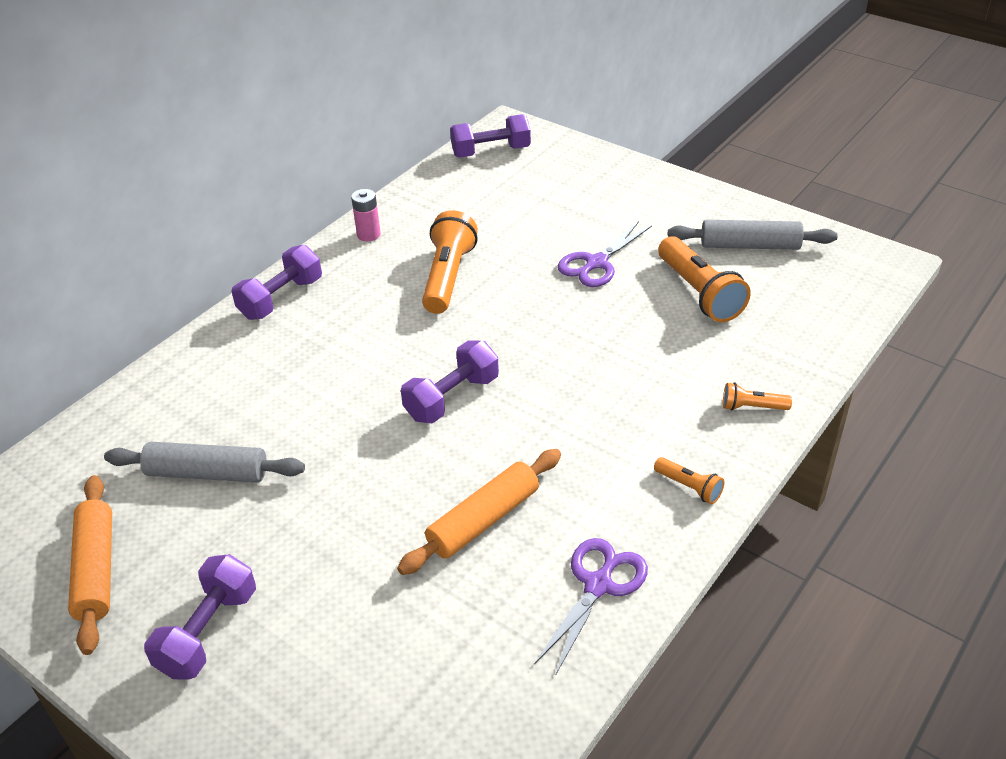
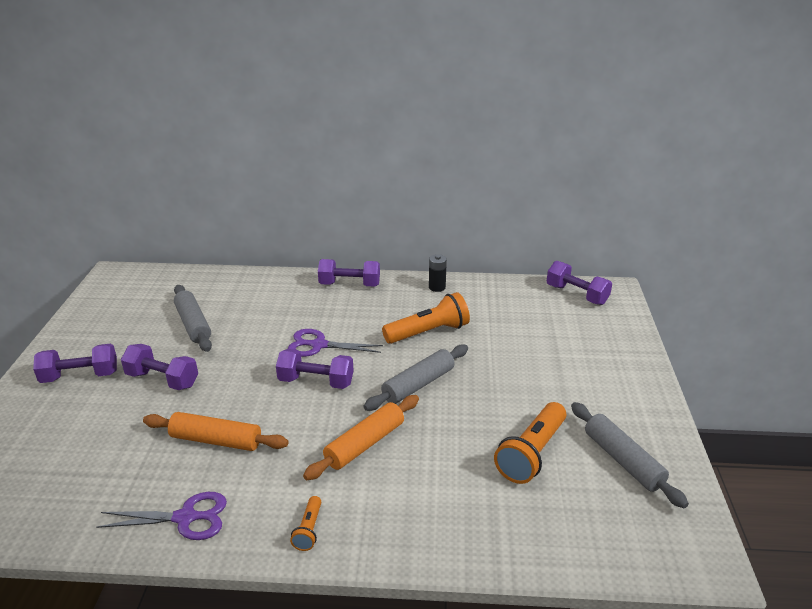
camera: 55 degrees right, 10 degrees down
orange rolling pin [68,475,112,655] -> orange rolling pin moved to [303,395,419,480]
pink battery [351,189,381,241] -> black battery [429,254,447,292]
purple scissors [558,221,652,287] -> purple scissors moved to [288,329,383,357]
orange flashlight [723,383,792,411] -> none
none -> purple dumbbell [121,344,198,390]
none -> grey rolling pin [364,344,468,411]

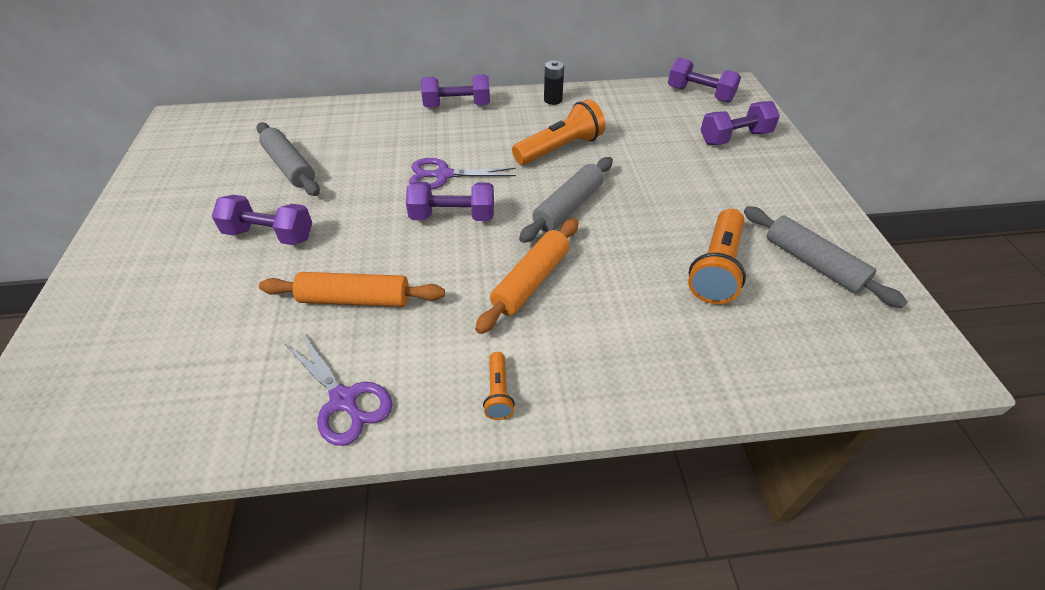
camera: 10 degrees left, 15 degrees up
purple dumbbell [33,344,117,383] -> purple dumbbell moved to [701,101,780,145]
purple scissors [96,492,227,540] -> purple scissors turned 60 degrees clockwise [284,332,393,446]

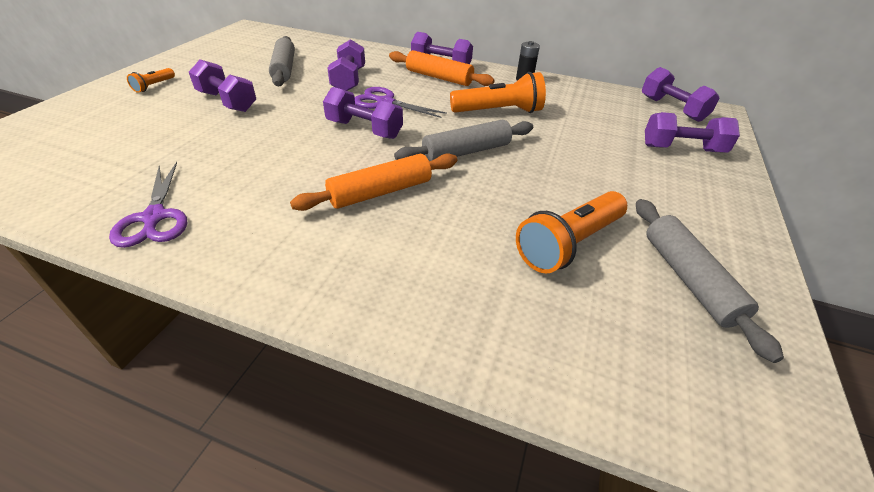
camera: 25 degrees right, 5 degrees down
orange rolling pin [259,272,445,307] -> orange rolling pin moved to [389,50,495,86]
orange flashlight [483,352,515,420] -> orange flashlight moved to [127,68,175,93]
none -> purple dumbbell [327,39,365,91]

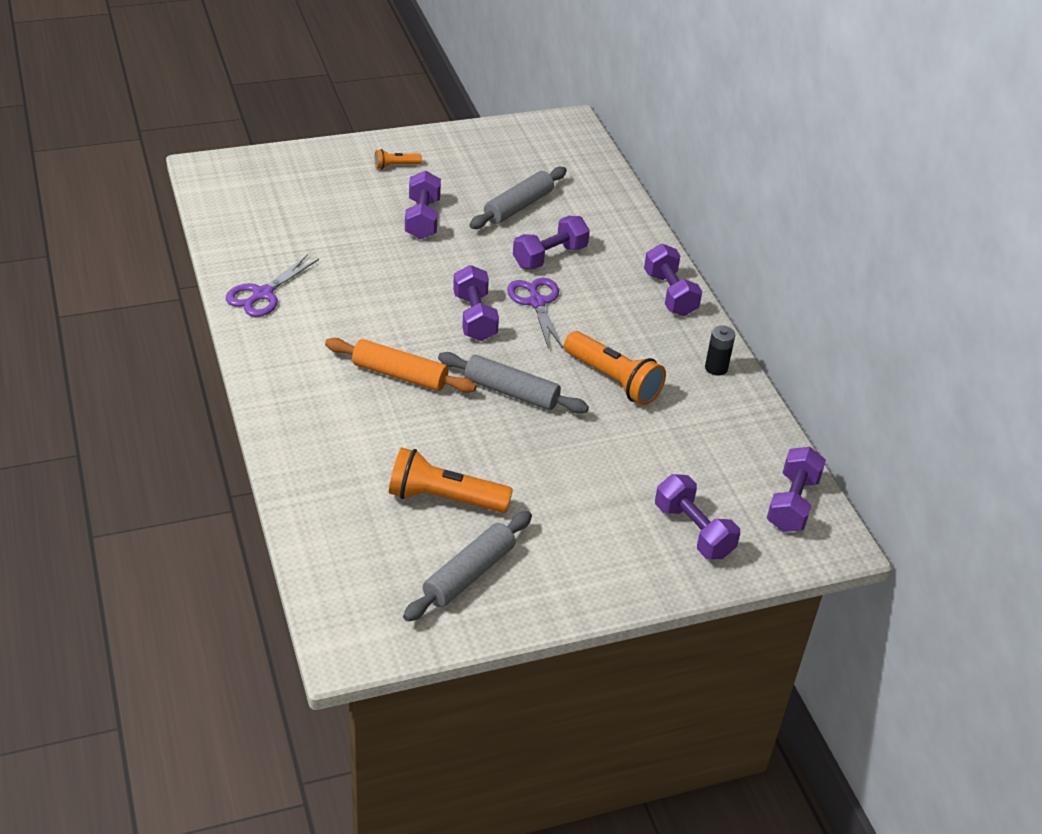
camera: 50 degrees right, 0 degrees up
orange rolling pin [389,50,495,86] -> none

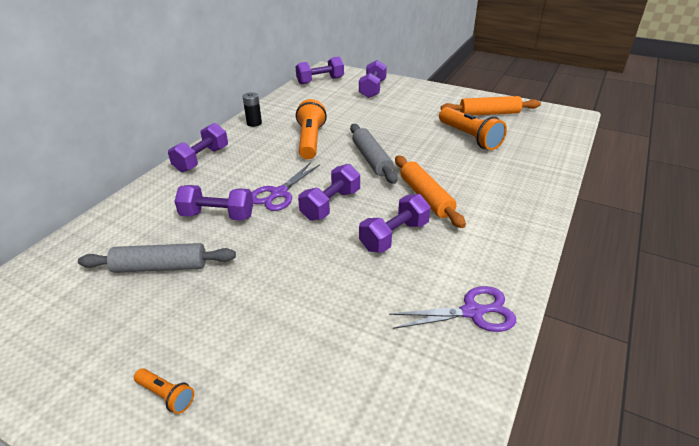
camera: 130 degrees left, 5 degrees down
grey rolling pin [403,511,532,622] -> orange rolling pin [441,96,541,115]
purple dumbbell [405,171,441,239] -> purple dumbbell moved to [359,194,431,253]

